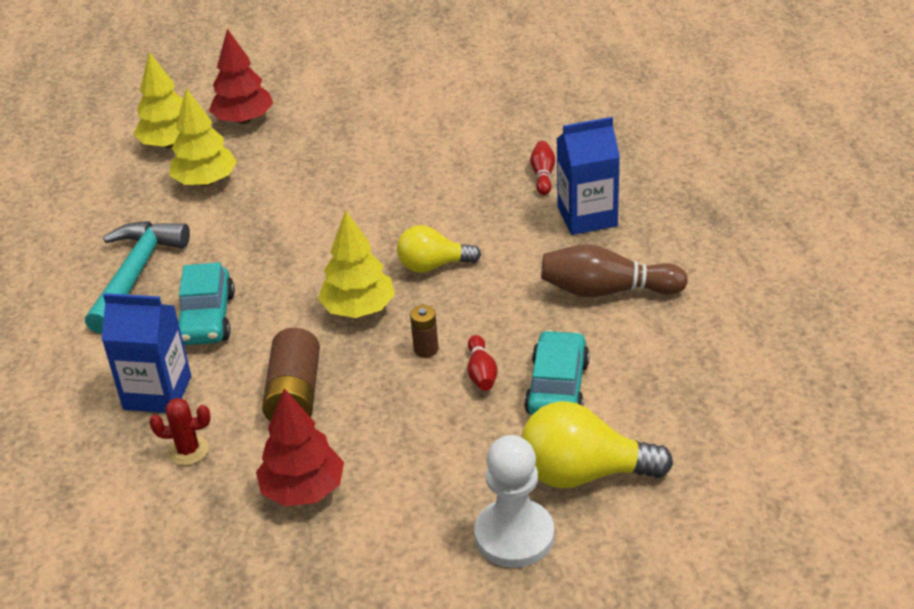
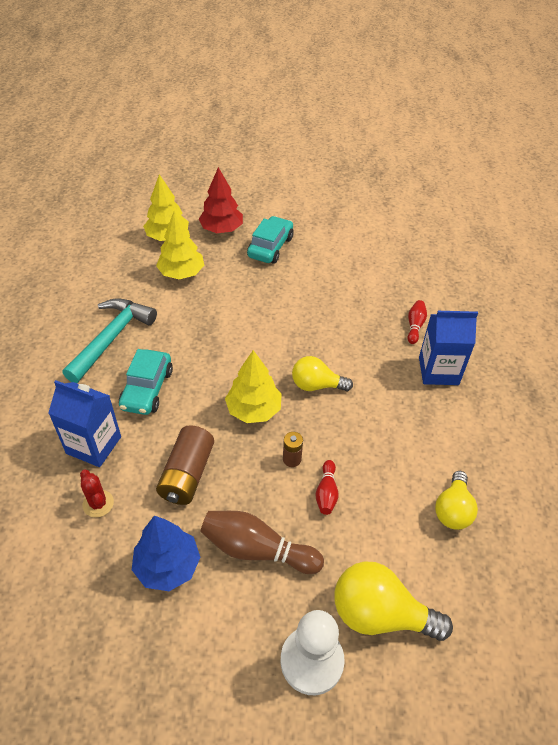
camera: 10 degrees right, 10 degrees up
red cactus [149,398,211,465] -> red cactus turned 45 degrees clockwise [80,470,114,518]
red tree [256,388,344,506] -> blue tree [132,516,200,591]
turquoise car [524,330,590,415] -> turquoise car moved to [247,216,294,264]
brown bowling pin [541,244,688,297] -> brown bowling pin moved to [200,511,324,574]
none -> yellow light bulb [435,471,478,530]

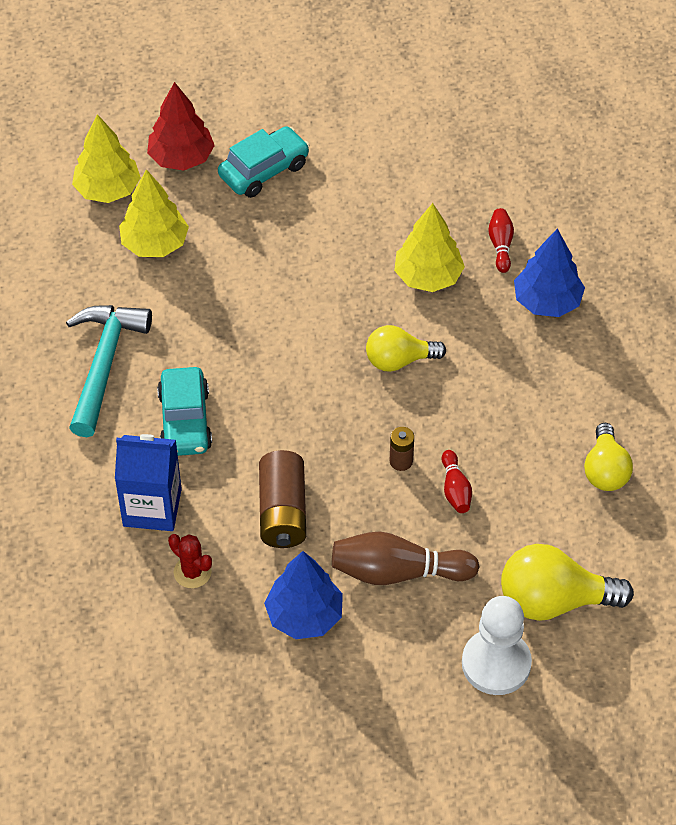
camera: 15 degrees left, 5 degrees up
yellow tree [225,350,282,423] -> yellow tree moved to [394,203,465,292]
turquoise car [247,216,294,264] -> turquoise car turned 45 degrees clockwise [218,126,310,198]
blue carton [419,311,478,385] -> blue tree [514,228,585,317]

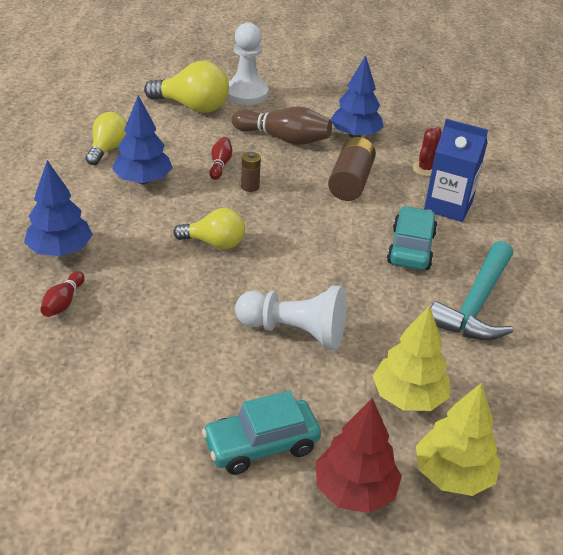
camera: 165 degrees left, 15 degrees down
red cactus [168,534,212,588] -> red cactus turned 60 degrees clockwise [412,127,442,176]
yellow tree [394,203,465,292] -> none
none -> blue tree [112,95,173,184]
none -> white pawn [235,286,346,351]

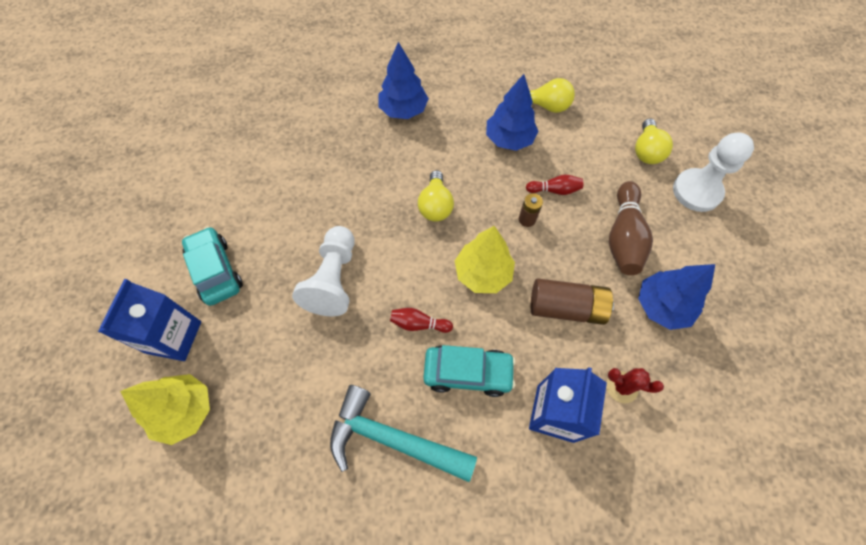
camera: 85 degrees right, 25 degrees up
red bowling pin [40,271,85,317] -> red bowling pin moved to [390,308,453,333]
yellow light bulb [144,61,229,113] -> yellow light bulb [635,119,673,164], size x0.66
red tree [315,398,402,513] -> blue carton [98,279,201,361]
yellow tree [373,305,450,411] -> yellow tree moved to [455,226,515,293]

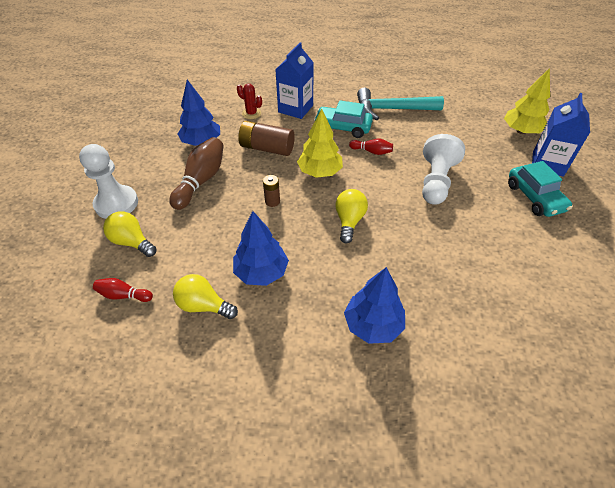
camera: 170 degrees left, 15 degrees down
turquoise hammer [330,385,477,482] -> turquoise hammer turned 150 degrees clockwise [357,88,444,120]
red bowling pin [526,175,583,195] -> red bowling pin moved to [93,278,153,302]
yellow light bulb [635,119,673,164] -> yellow light bulb turned 75 degrees counterclockwise [103,211,157,257]

